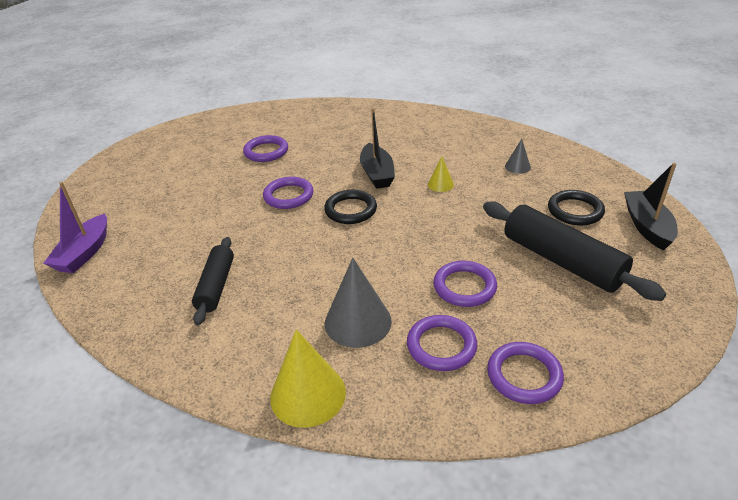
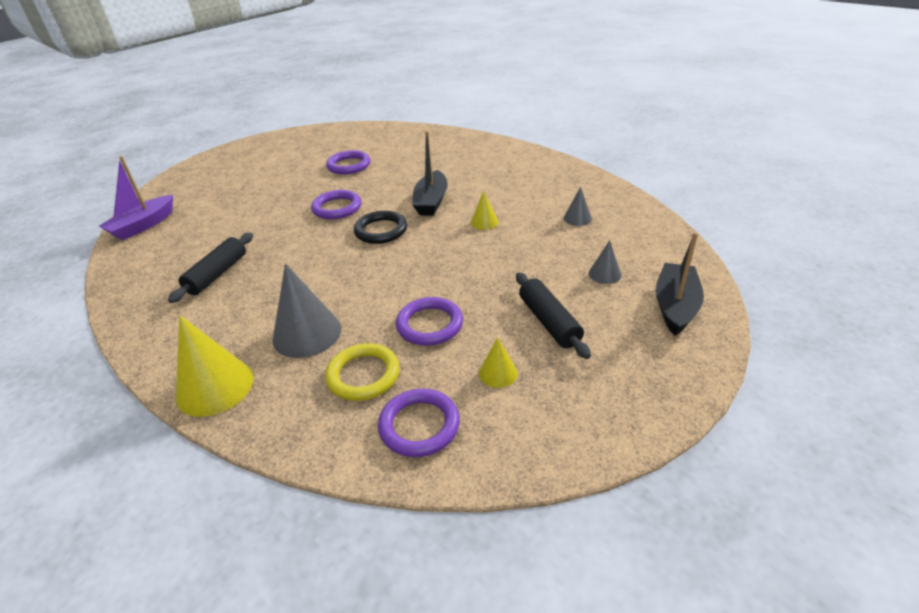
camera: 20 degrees right, 0 degrees up
purple ring [407,315,477,371] -> yellow ring [325,343,400,401]
black rolling pin [483,202,666,301] -> black rolling pin [516,272,591,359], size x0.61
black ring [548,190,605,226] -> grey cone [589,240,622,284]
none -> yellow cone [479,337,518,388]

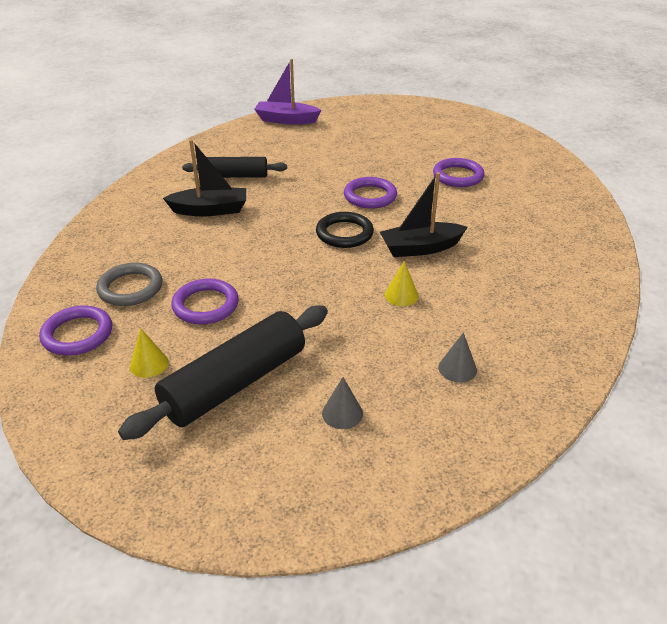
camera: 65 degrees right, 0 degrees up
yellow cone [176,316,253,417] -> none
grey cone [273,263,341,358] -> none
yellow ring [325,343,400,401] -> grey ring [96,263,162,306]
black rolling pin [516,272,591,359] -> black rolling pin [118,305,328,440], size x1.63
black boat [656,232,704,336] -> black boat moved to [163,139,246,216]

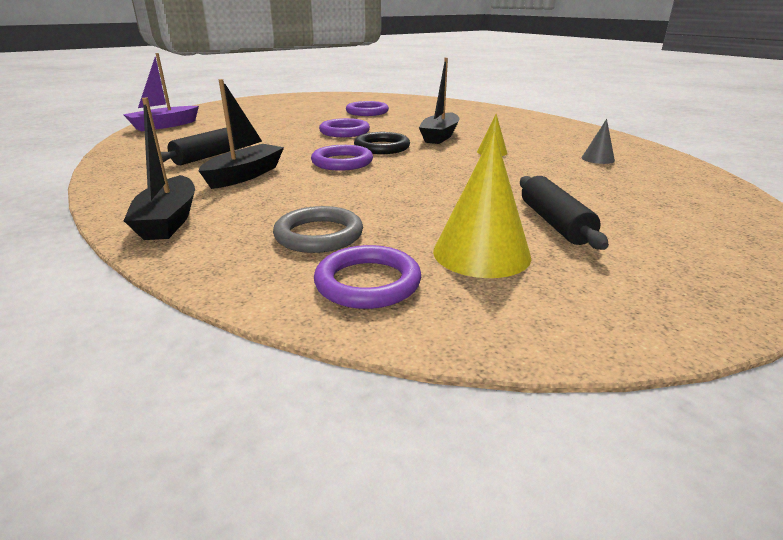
camera: 55 degrees left, 10 degrees down
black rolling pin [118,305,328,440] -> black rolling pin [520,176,609,250], size x0.61
yellow cone [130,328,168,378] -> yellow cone [433,131,531,278], size x1.95
purple ring [171,279,239,324] -> purple ring moved to [311,145,373,171]
grey cone [322,377,363,429] -> none
none -> black boat [124,98,195,240]

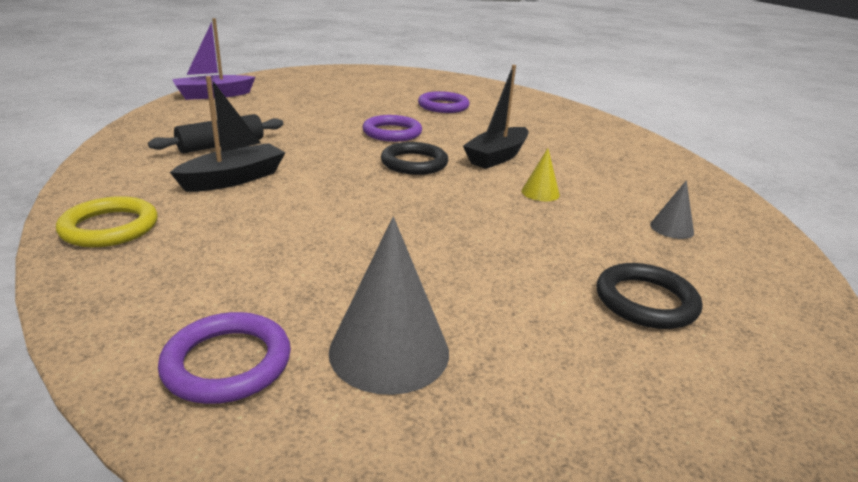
camera: 15 degrees right, 0 degrees up
black boat [124,98,195,240] -> yellow ring [56,196,158,247]
grey ring [273,206,363,253] -> none
purple ring [311,145,373,171] -> none
yellow cone [433,131,531,278] -> grey cone [329,217,449,395]
black rolling pin [520,176,609,250] -> none
none -> black ring [597,263,702,329]

